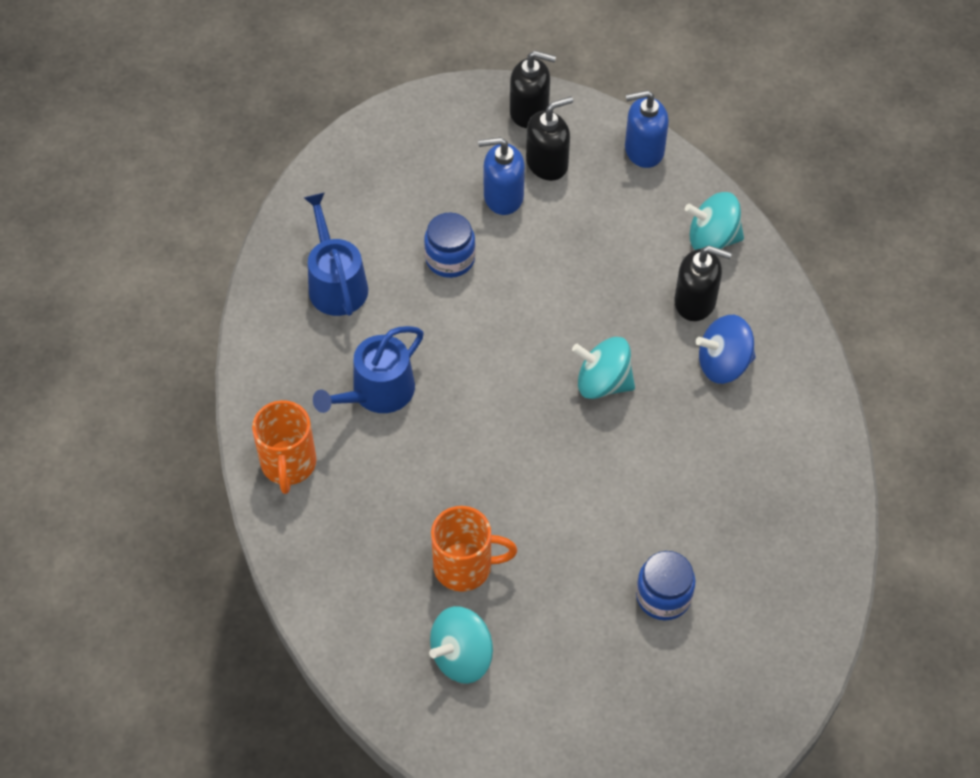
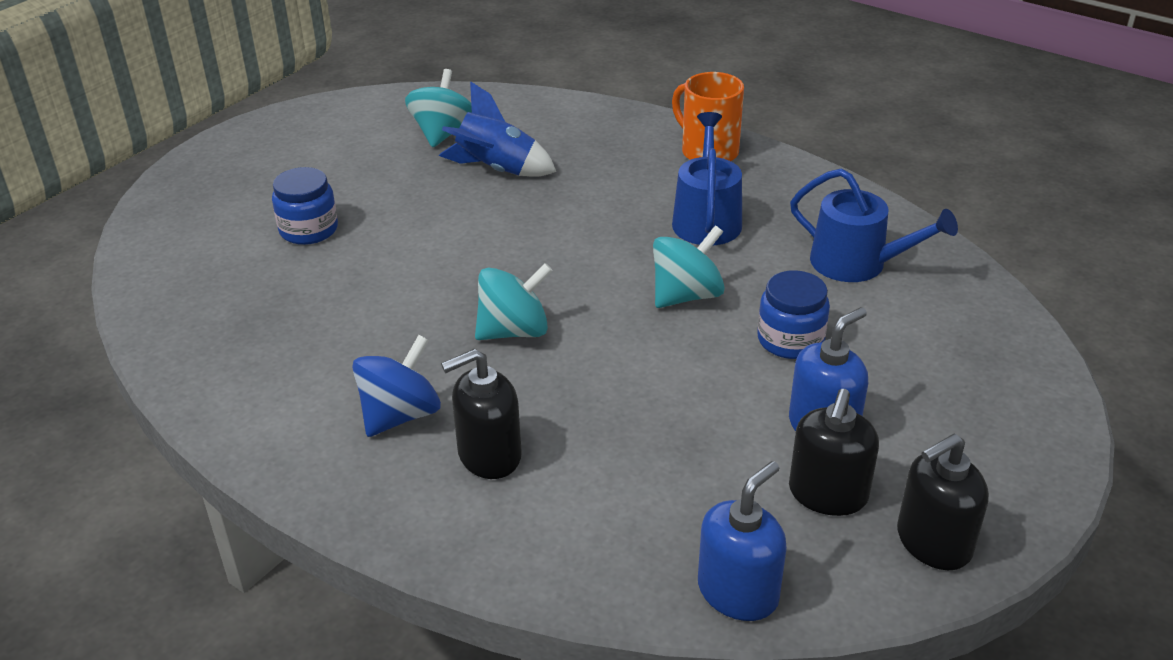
camera: 140 degrees right, 20 degrees down
orange mug [431,506,517,592] -> blue rocket [439,81,556,177]
turquoise spinning top [685,192,744,250] -> turquoise spinning top moved to [653,225,725,308]

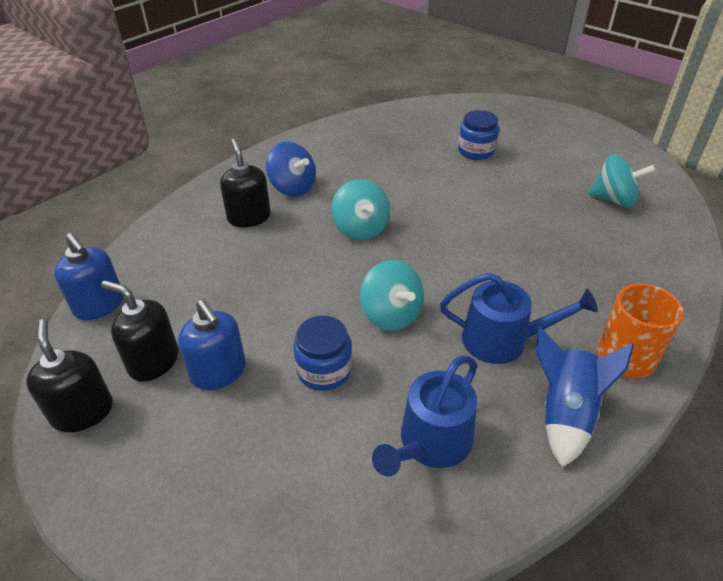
camera: 95 degrees right, 5 degrees up
blue rocket [439,81,556,177] -> blue rocket moved to [536,327,634,468]

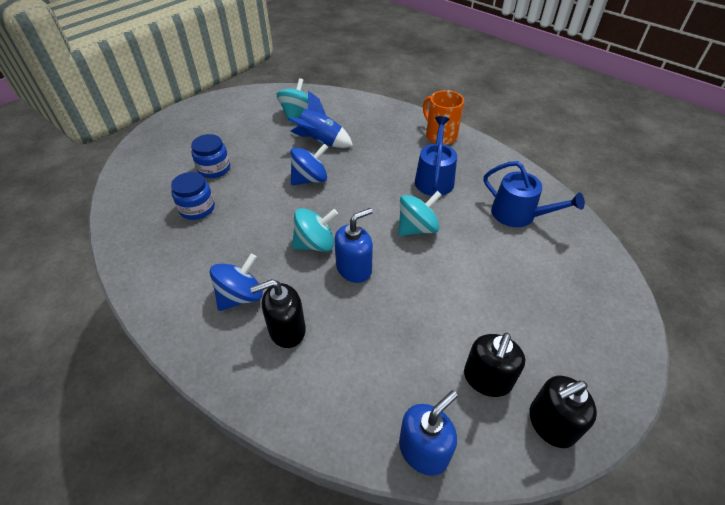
camera: 90 degrees left, 5 degrees up
blue soap dispenser [178,300,246,390] -> blue soap dispenser moved to [334,208,373,283]
blue jar [293,316,352,391] -> blue jar moved to [171,172,215,220]
blue rocket [536,327,634,468] -> blue rocket moved to [288,91,353,148]
none -> blue spinning top [290,144,328,185]

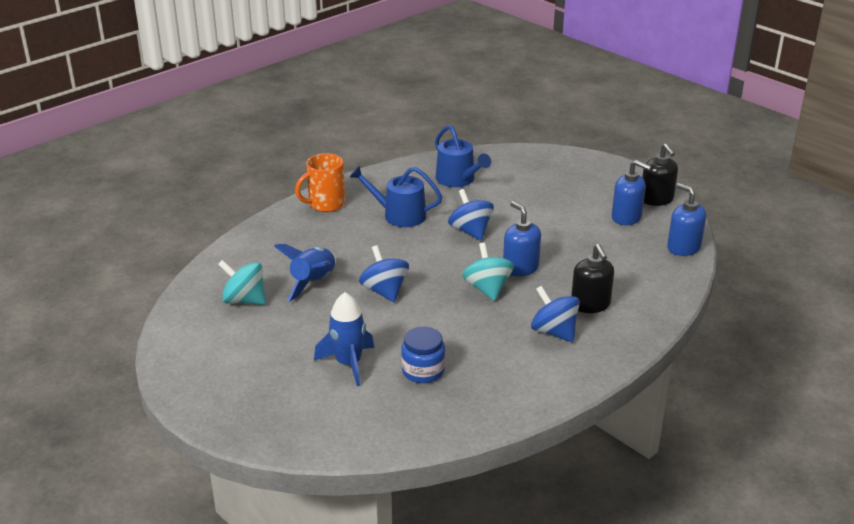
camera: 85 degrees left, 15 degrees down
blue jar [191,134,230,178] -> blue rocket [314,292,374,386]
turquoise spinning top [398,191,442,236] -> blue spinning top [448,189,494,241]
black soap dispenser [464,333,525,397] -> blue soap dispenser [612,160,651,225]
blue watering can [484,161,585,227] -> blue watering can turned 105 degrees clockwise [435,125,491,187]

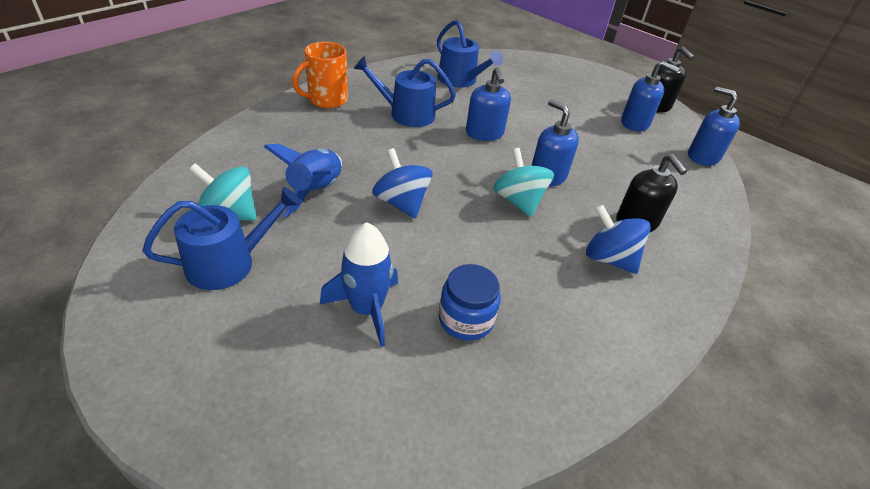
camera: 10 degrees left, 10 degrees up
blue spinning top [448,189,494,241] -> blue soap dispenser [466,67,511,141]
none -> blue watering can [143,187,301,290]

